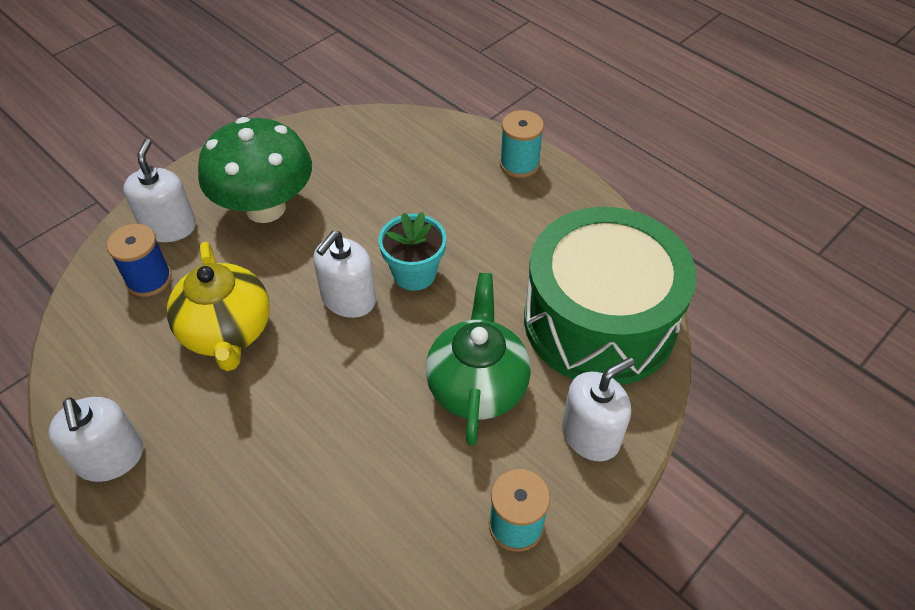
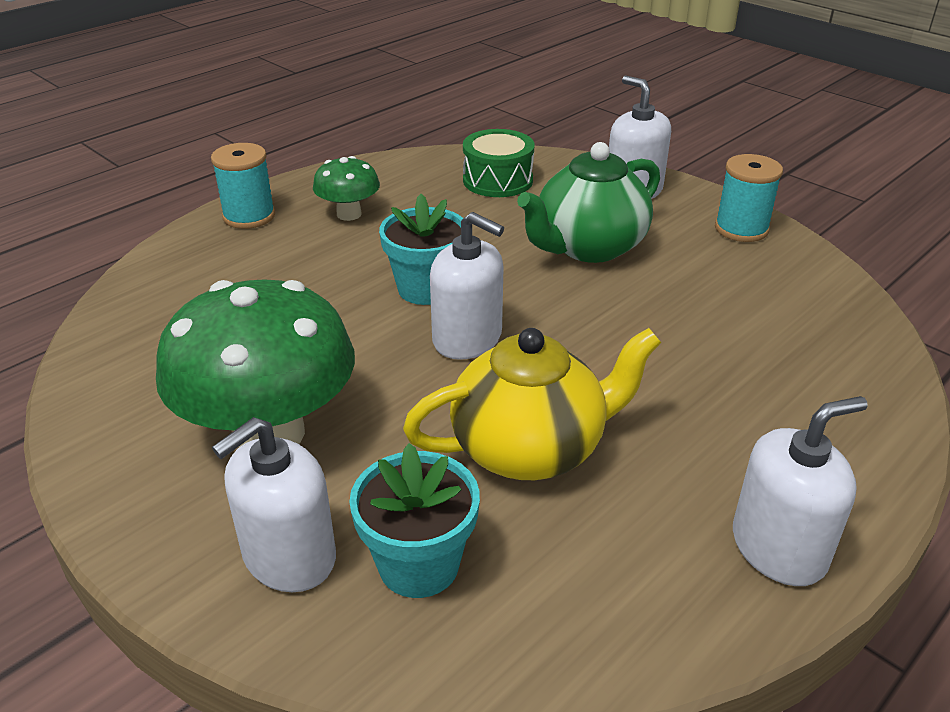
camera: 90 degrees left, 15 degrees down
blue spool [107,224,172,297] -> turquoise flower pot [349,443,480,598]
white soap dispenser [123,139,196,242] -> white soap dispenser turned 45 degrees counterclockwise [212,417,336,592]
green teapot [426,273,531,446] -> green teapot turned 45 degrees counterclockwise [517,142,660,263]
green drum [524,207,697,385] -> green drum [463,129,535,197], size x0.44
none -> green mushroom [313,156,380,221]

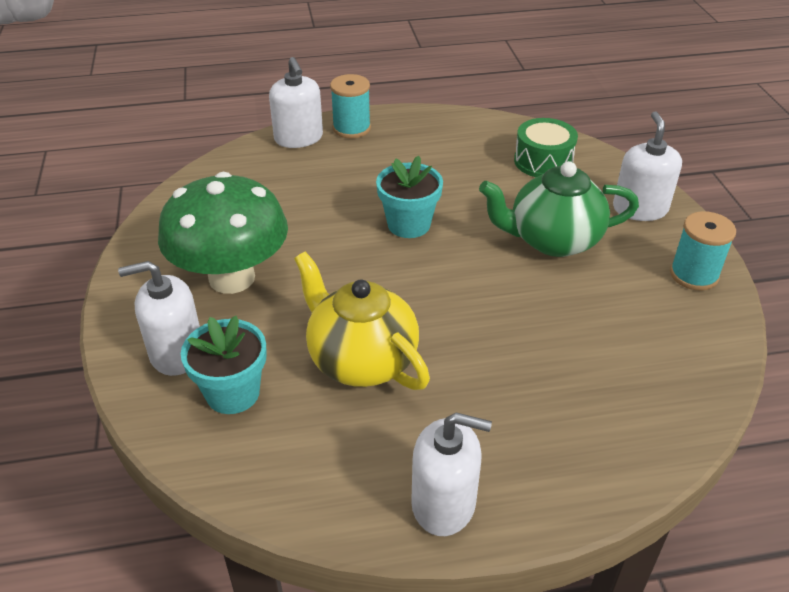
camera: 35 degrees right, 5 degrees up
green mushroom [313,156,380,221] -> none
yellow teapot [403,328,661,480] -> yellow teapot turned 150 degrees counterclockwise [294,251,430,390]
white soap dispenser [430,212,504,360] -> white soap dispenser moved to [269,57,323,148]

